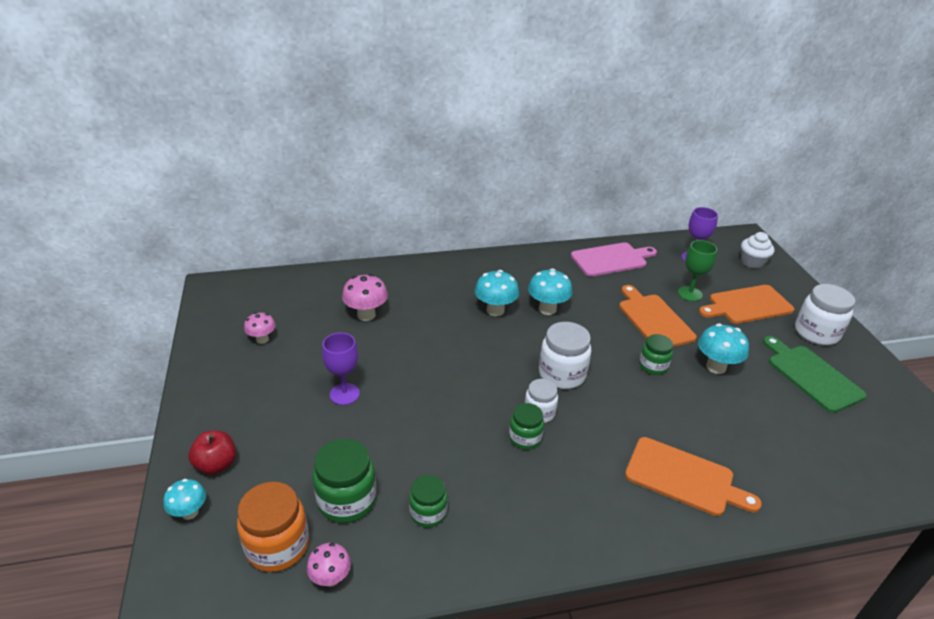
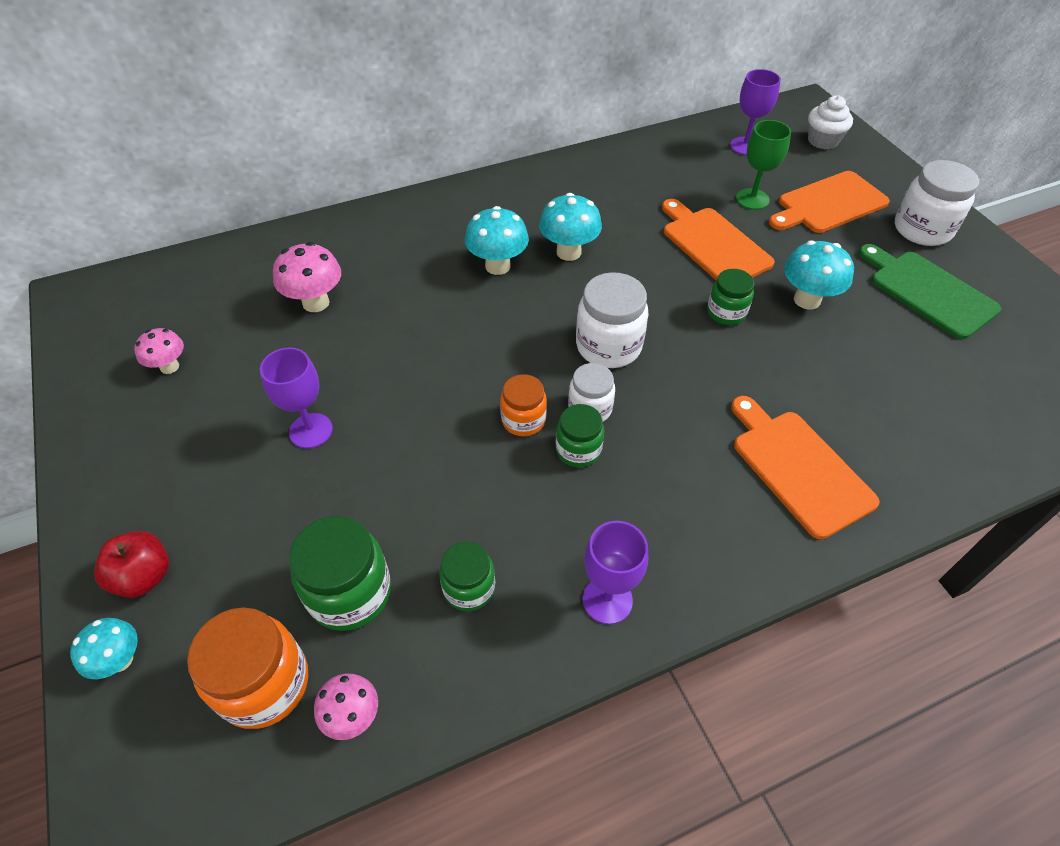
camera: 10 degrees left, 15 degrees up
pink cutting board [571,242,657,277] -> none
orange cutting board [625,437,762,516] -> orange cutting board turned 135 degrees counterclockwise [731,396,880,539]
none -> orange jar [500,374,547,436]
none -> purple goblet [583,521,648,624]

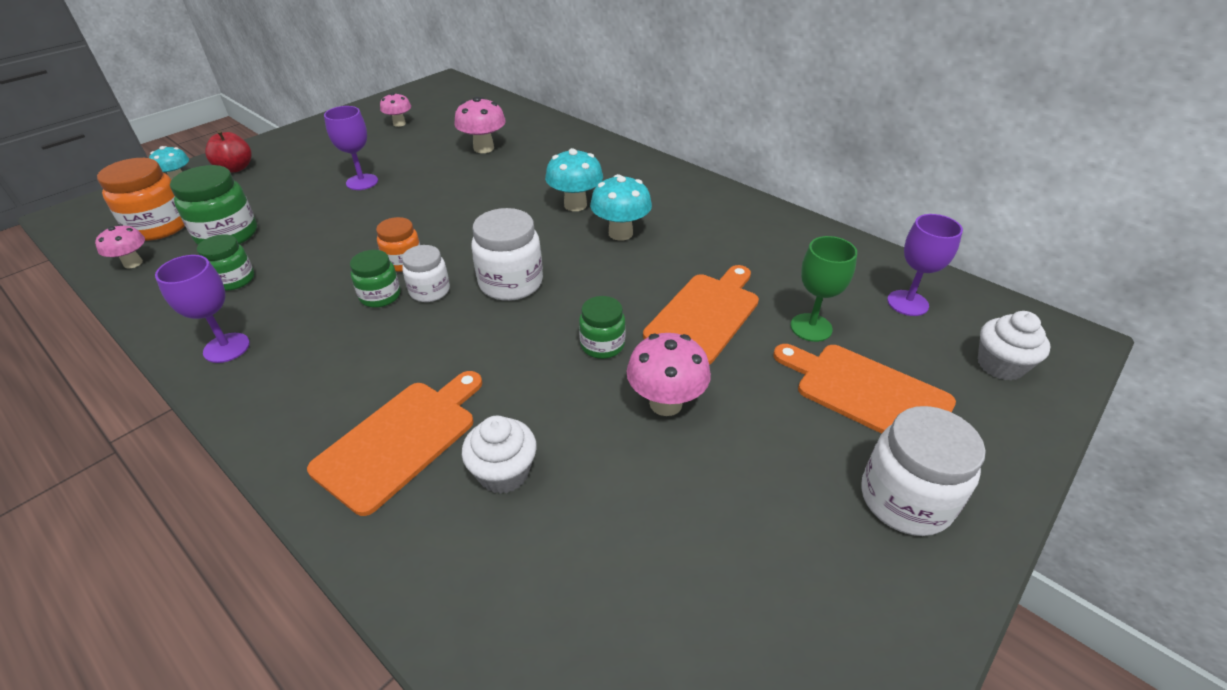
camera: 65 degrees right, 10 degrees down
turquoise mushroom [784,240,854,310] -> pink mushroom [626,333,711,416]
green cutting board [859,244,1001,339] -> none
none -> white cupcake [462,416,537,494]

